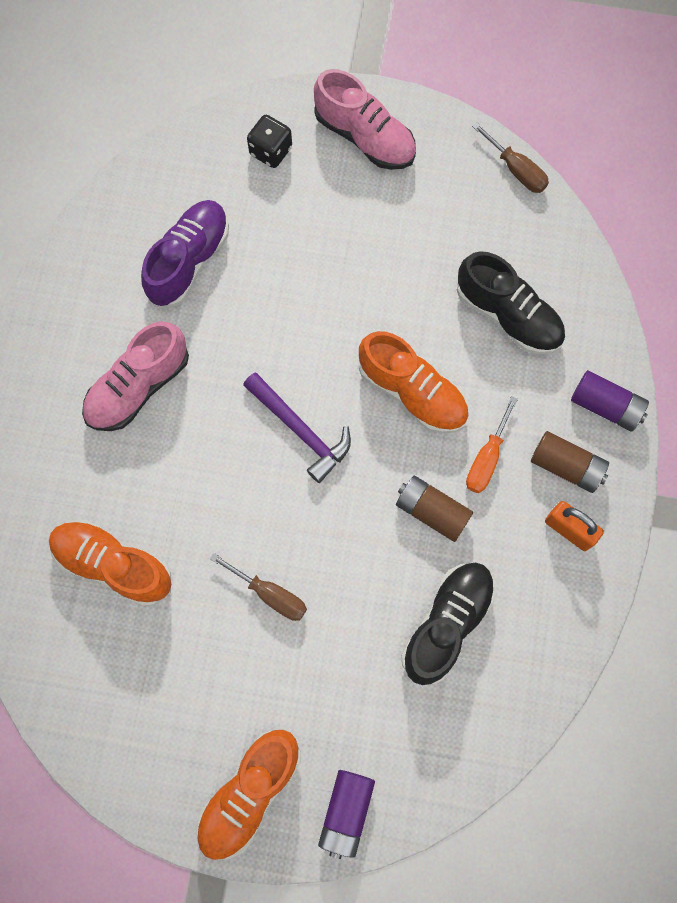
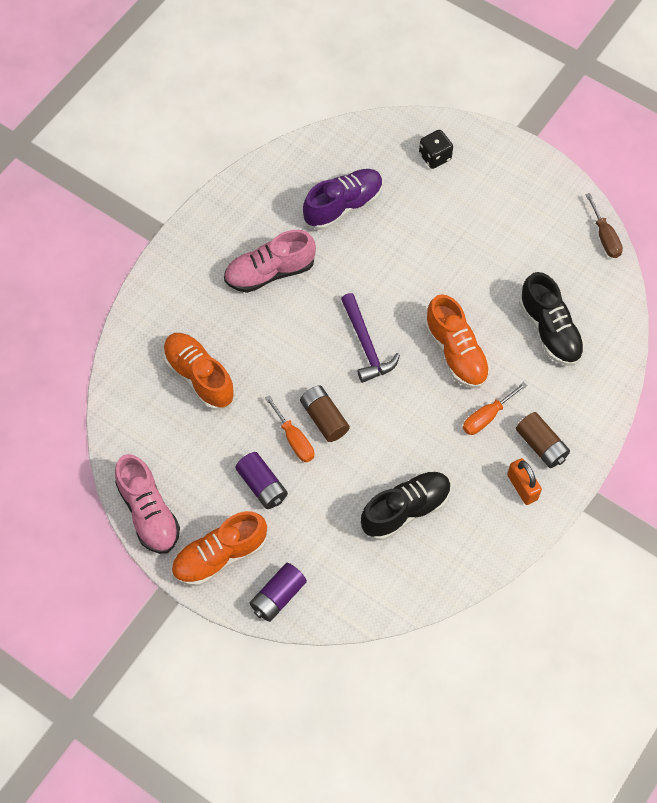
camera: 25 degrees right, 10 degrees down
brown screwdriver [210,553,307,621] -> orange screwdriver [265,395,314,462]
pink shoe [314,69,416,170] -> pink shoe moved to [115,454,180,554]
brown battery [396,476,473,542] -> brown battery moved to [300,385,350,442]
purple battery [571,370,649,432] -> purple battery moved to [235,452,288,509]

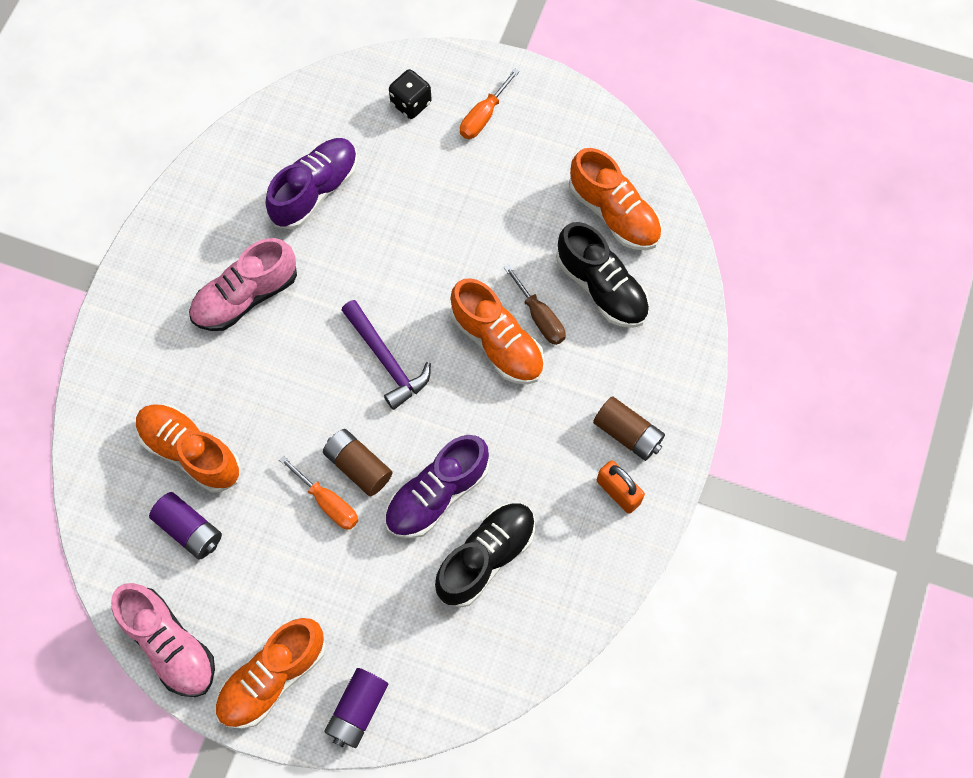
camera: 15 degrees left, 5 degrees up
purple battery [235,452,288,509] -> purple battery moved to [149,492,222,559]
orange screwdriver [463,382,527,435] -> orange screwdriver moved to [460,68,520,139]
brown screwdriver [586,193,623,258] -> brown screwdriver moved to [504,264,566,345]
none -> purple shoe [385,435,489,539]
none -> orange shoe [569,148,662,250]

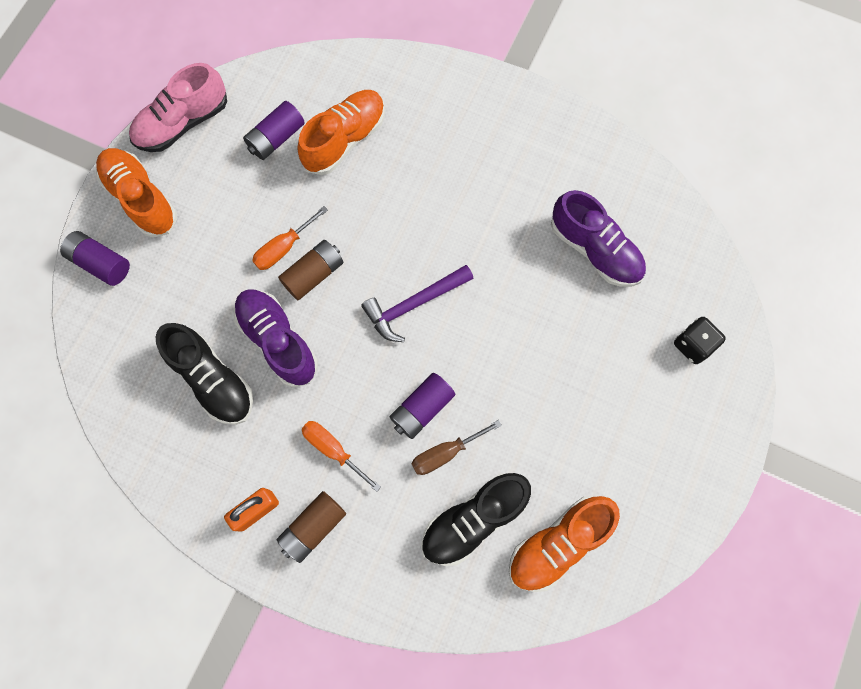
camera: 95 degrees right, 5 degrees up
pink shoe [189,238,297,331] -> none
orange shoe [450,278,544,384] -> purple battery [390,373,455,439]
orange screwdriver [460,68,520,139] -> orange screwdriver moved to [302,421,381,492]

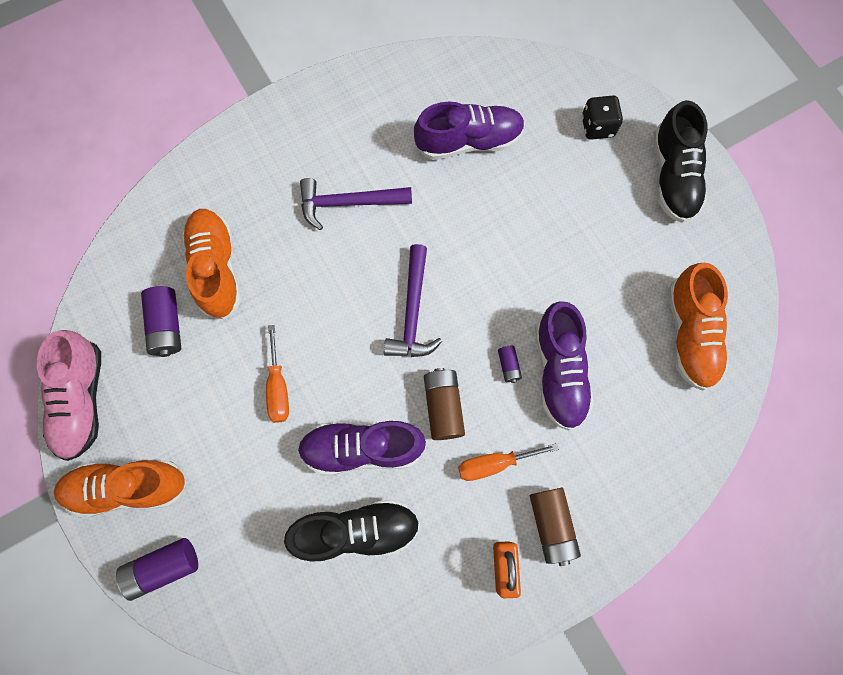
camera: 55 degrees left, 0 degrees up
brown battery [278,240,344,300] -> brown battery moved to [424,368,465,440]
purple battery [390,373,455,439] -> purple battery [498,346,522,383], size x0.53
brown screwdriver [412,420,502,475] -> purple shoe [535,301,594,430]
black shoe [421,473,531,566] -> black shoe moved to [654,100,708,223]
none -> purple hammer [300,178,412,230]

